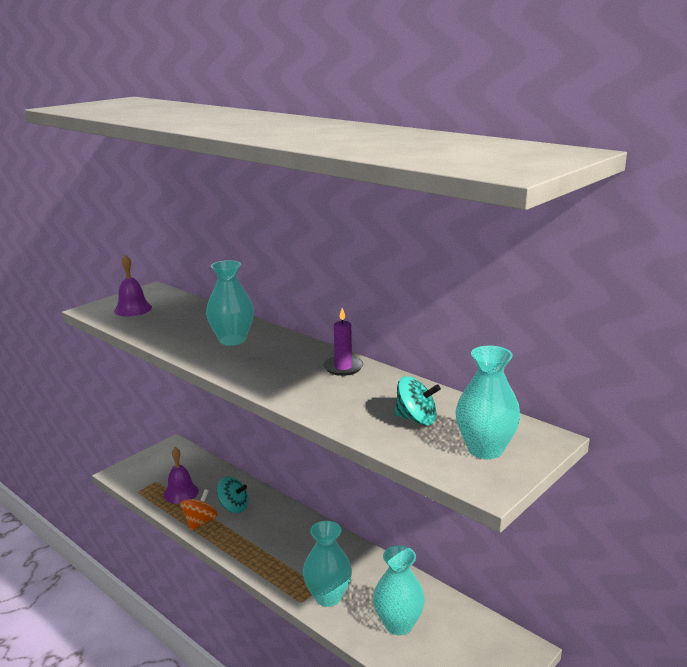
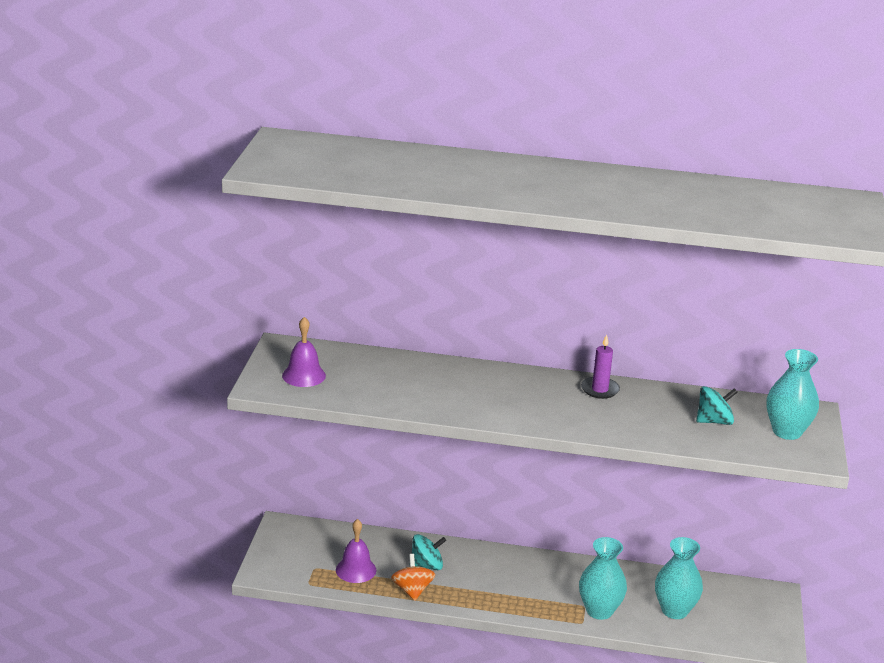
camera: 35 degrees left, 5 degrees up
turquoise vase [206,260,254,346] -> none

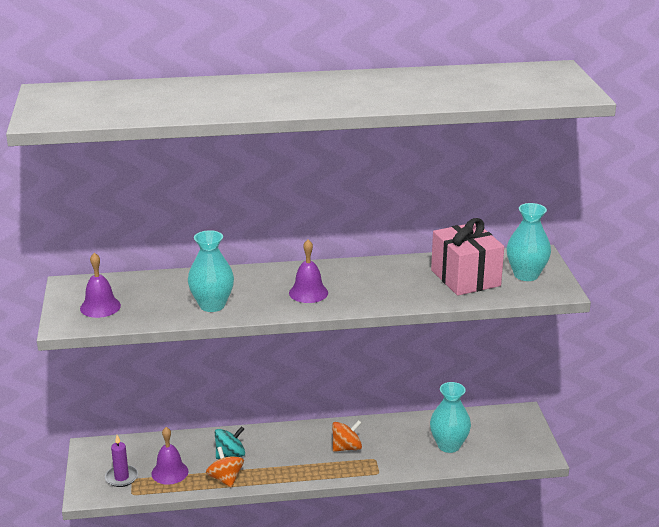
camera: 15 degrees left, 0 degrees up
turquoise vase [579,537,627,620] -> turquoise vase moved to [188,230,234,312]
purple candle [581,334,620,399] -> purple candle moved to [105,435,138,487]
turquoise spinning top [696,386,738,425] -> pink gift [431,218,504,296]
none -> purple bell [289,240,328,303]
none -> orange spinning top [332,420,362,452]

